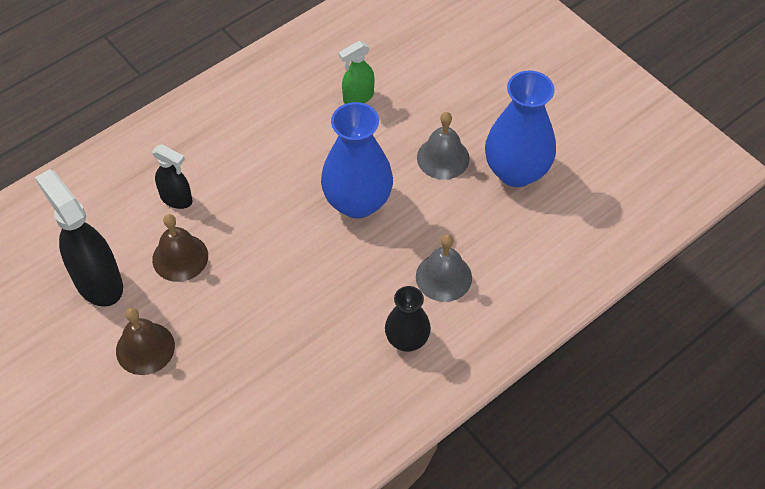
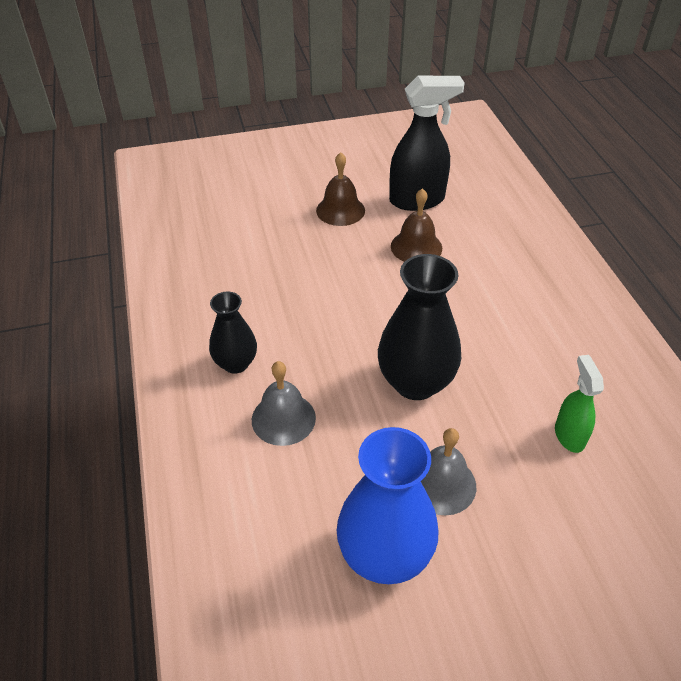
camera: 115 degrees right, 10 degrees down
black spray bottle [152,144,193,209] -> none
blue vase [321,102,393,219] -> black vase [378,254,461,400]

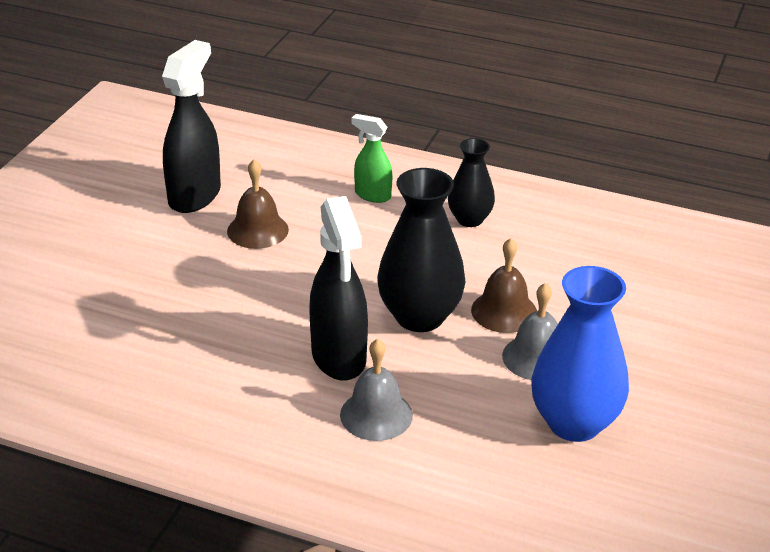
camera: 55 degrees left, 10 degrees down
black vase [209,291,257,374] -> black vase moved to [448,138,495,227]
brown bell [316,152,365,226] -> brown bell moved to [471,238,537,333]
green spray bottle [555,355,604,453] -> green spray bottle moved to [351,114,392,203]
none -> black spray bottle [309,196,368,381]

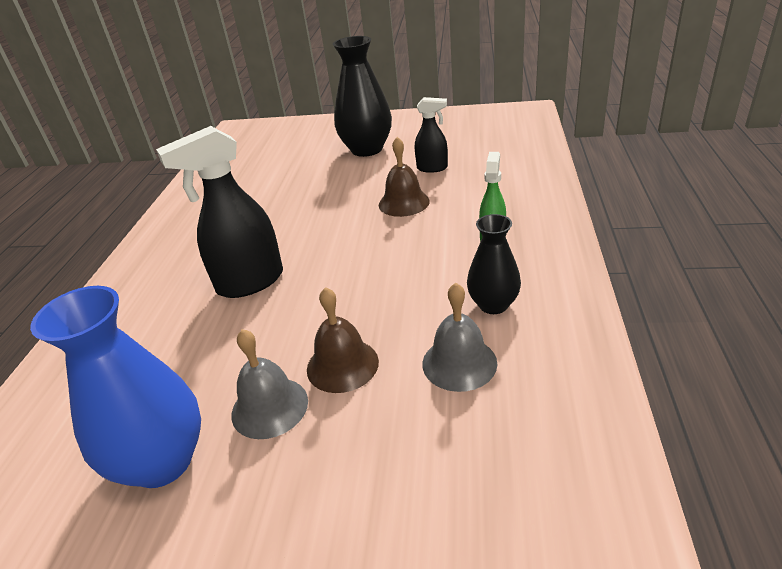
camera: 80 degrees right, 0 degrees up
black spray bottle [162,40,221,213] -> black spray bottle [415,97,448,173], size x0.56
grey bell [340,339,413,441] -> grey bell moved to [422,283,497,392]
black vase [377,168,466,332] -> black vase moved to [333,36,392,157]

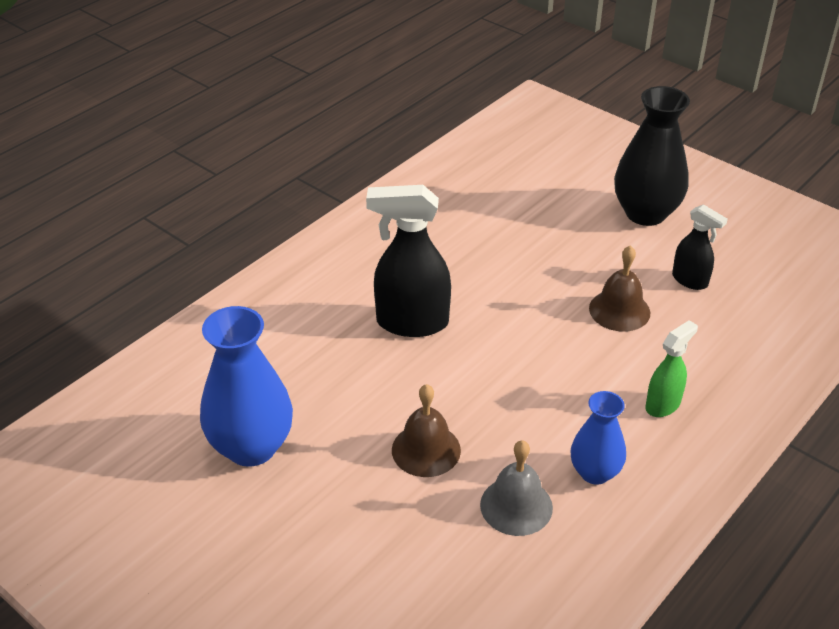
camera: 30 degrees right, 5 degrees up
grey bell [232,329,308,439] -> none
black vase [467,214,521,314] -> blue vase [570,391,626,485]

